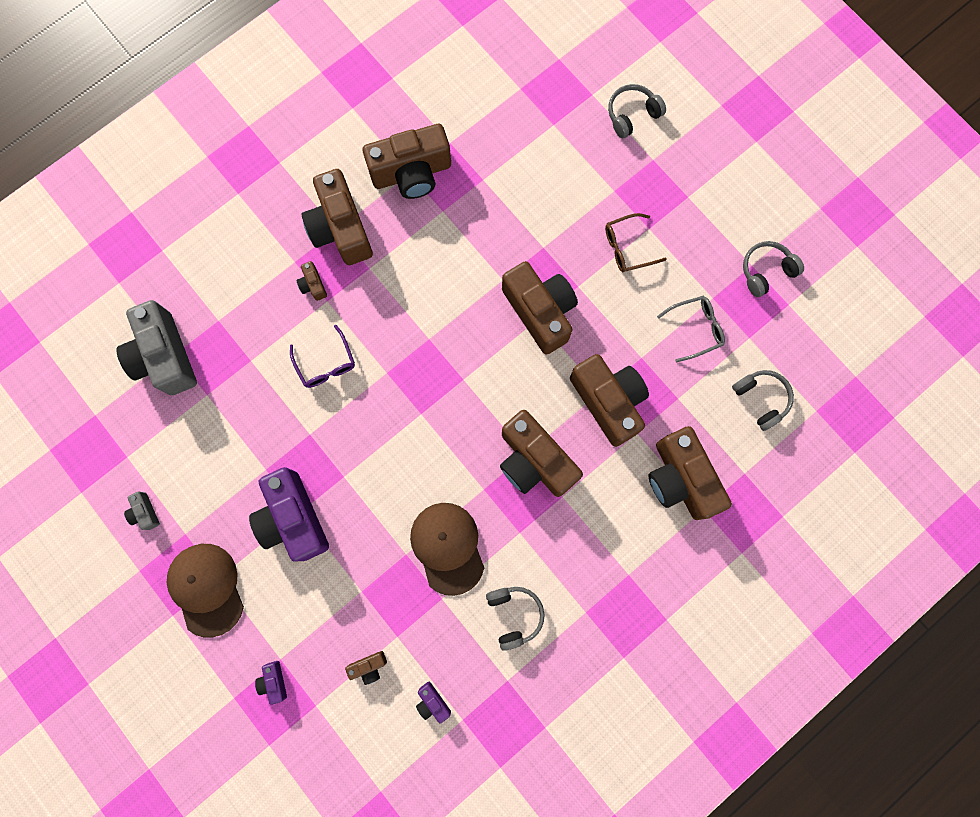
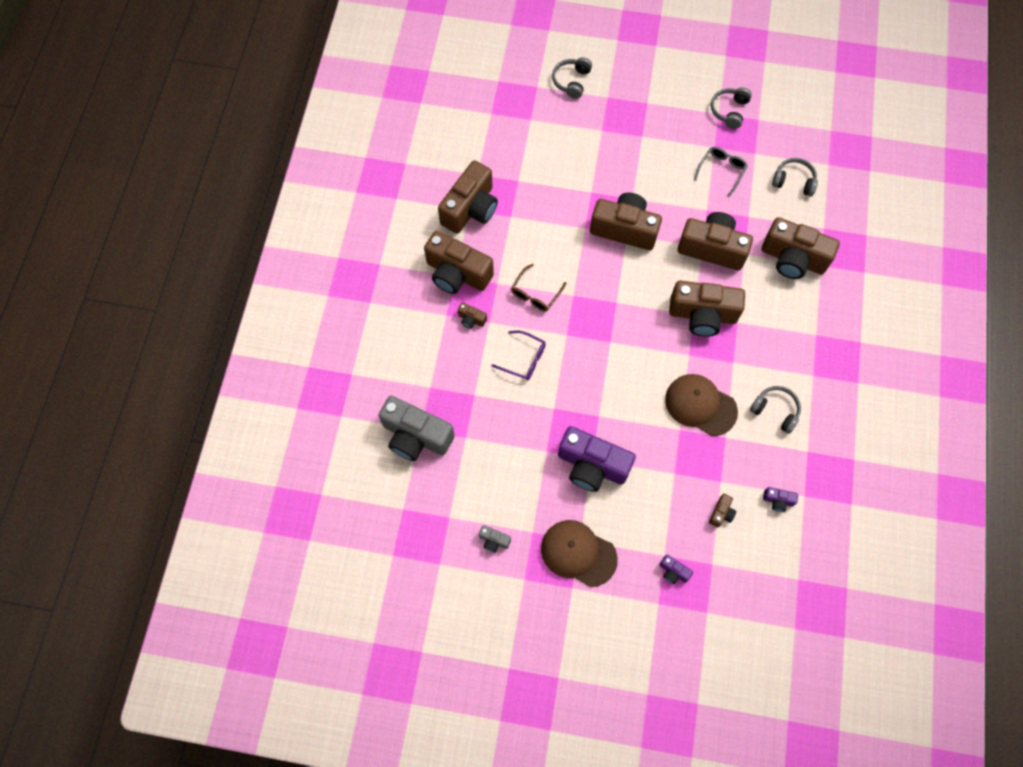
camera: 40 degrees left, 10 degrees down
brown glasses [605,213,667,272] -> brown glasses moved to [511,264,566,311]

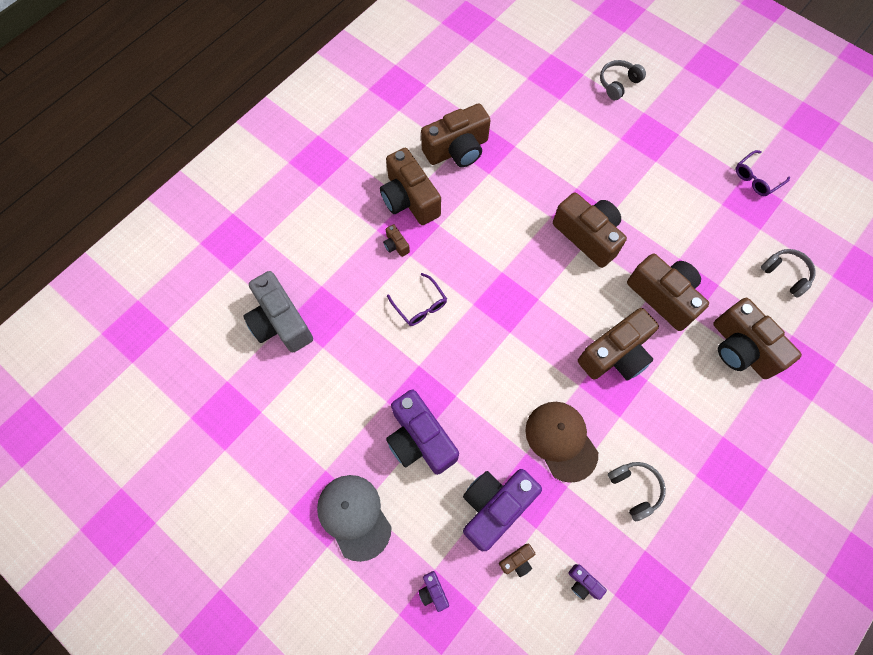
camera: 30 degrees right, 0 degrees up
grey camera [479,525,511,553] -> none
brown glasses [511,264,566,311] -> none
brown cap [541,520,618,587] -> grey cap [317,475,392,562]
brown camera [669,281,745,337] -> brown camera turned 75 degrees counterclockwise [578,308,659,381]
grey glasses [693,147,748,197] -> none
grey headphones [711,87,752,129] -> purple glasses [736,150,790,196]
none -> purple camera [463,469,542,551]

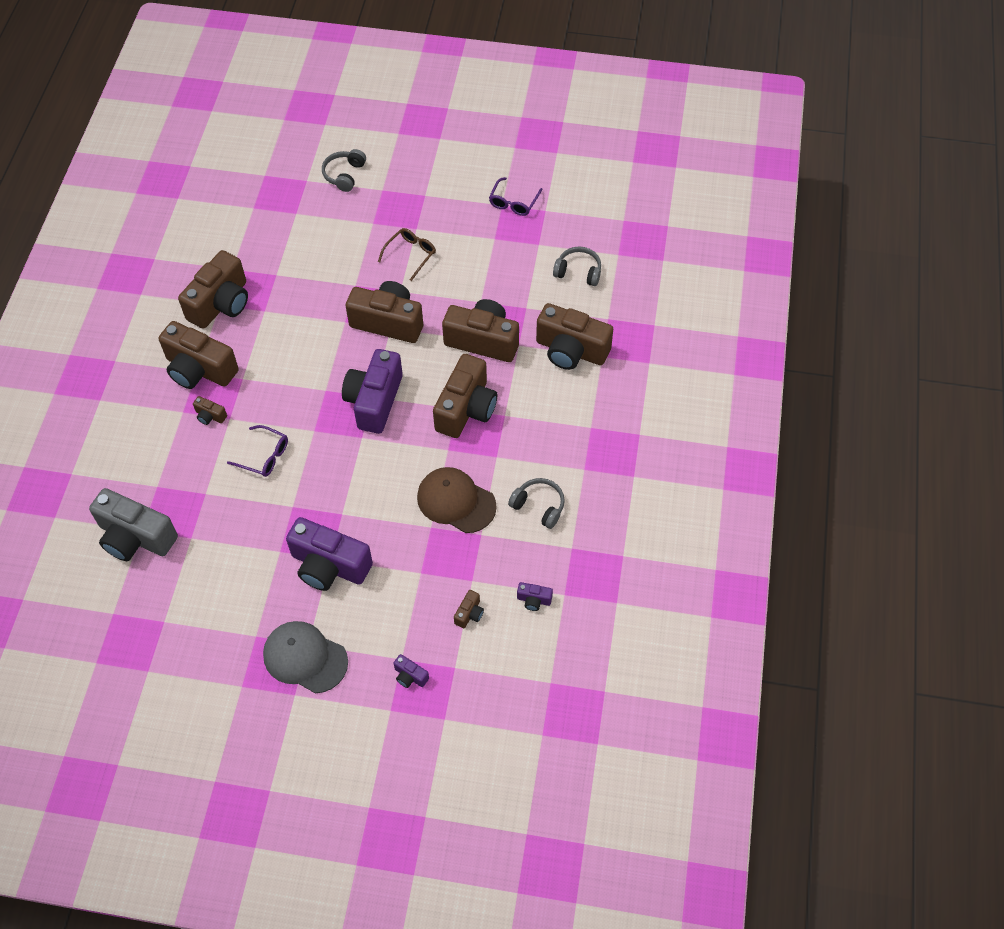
camera: 30 degrees left, 10 degrees down
purple camera [463,469,542,551] -> purple camera moved to [342,349,403,434]
none -> brown glasses [378,228,436,281]

